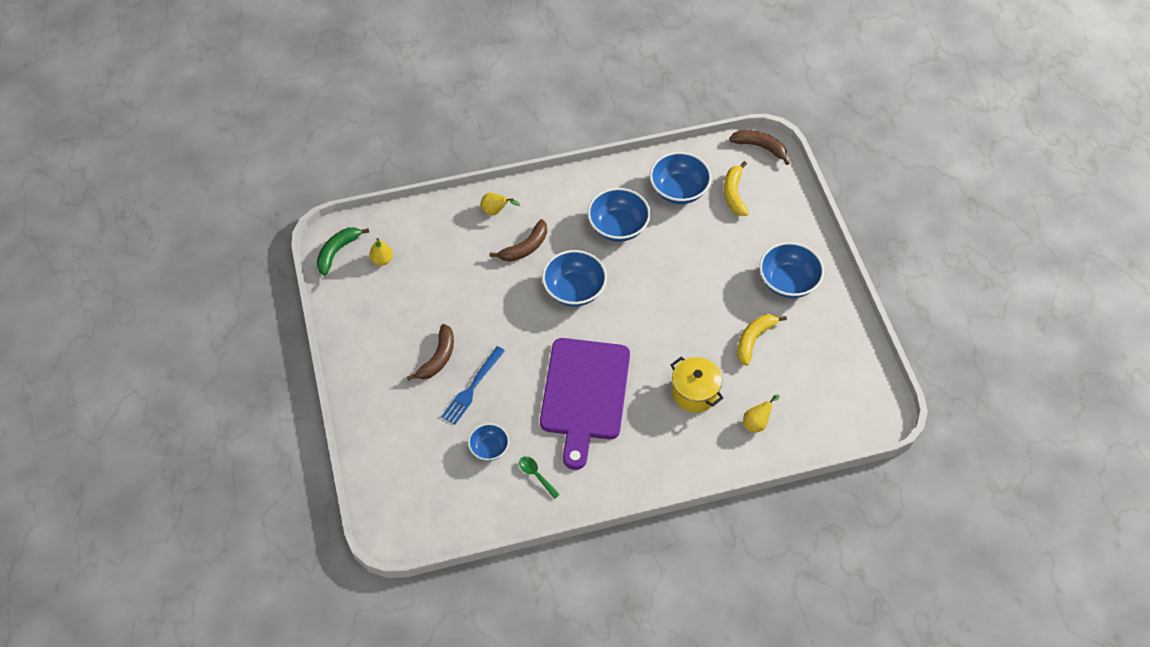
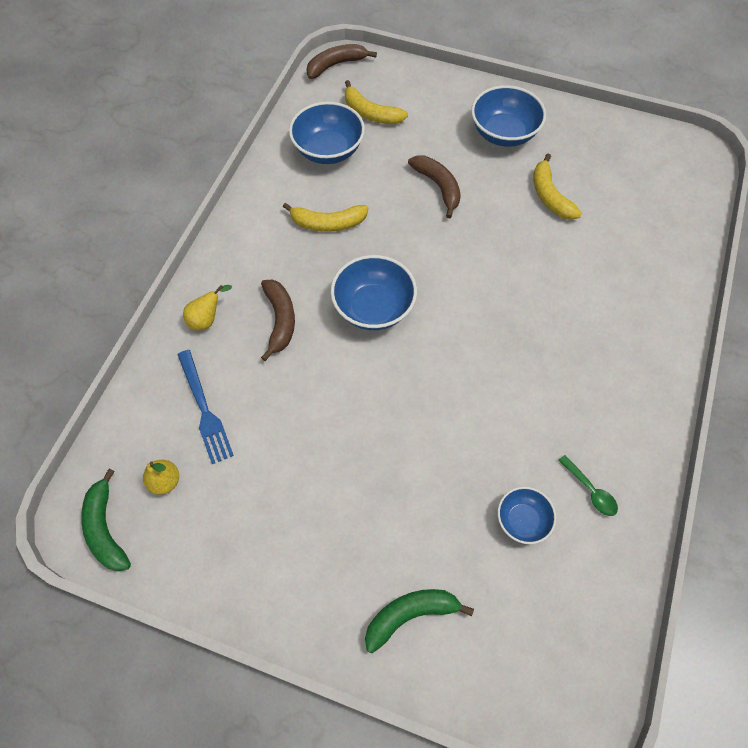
camera: 55 degrees left, 5 degrees up
brown banana [407,324,454,381] -> brown banana moved to [408,156,461,218]
blue fork [441,346,505,424] -> blue fork moved to [177,350,234,464]
green spoon [519,456,560,499] -> green spoon turned 120 degrees counterclockwise [558,455,618,516]
purple cutting board [540,338,630,470] -> none
blue bowl [588,188,650,242] -> yellow banana [283,203,368,232]
yellow pot [671,357,723,413] -> none
yellow pear [743,394,780,433] -> none
none -> green banana [365,589,474,653]

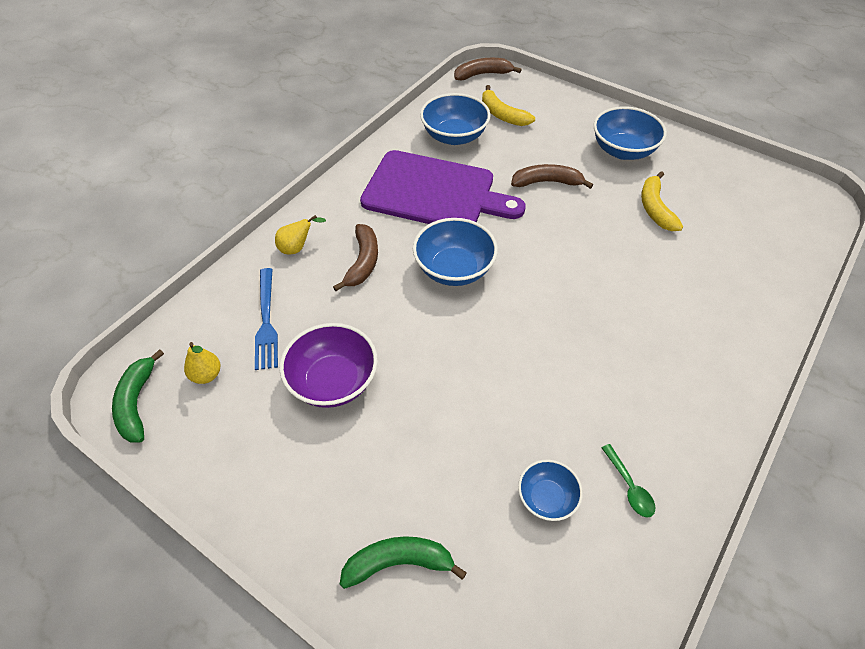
camera: 15 degrees right, 10 degrees down
yellow banana [283,203,368,232] -> purple cutting board [360,150,526,224]
brown banana [408,156,461,218] -> brown banana turned 75 degrees counterclockwise [511,164,593,189]
none -> purple bowl [279,323,378,408]

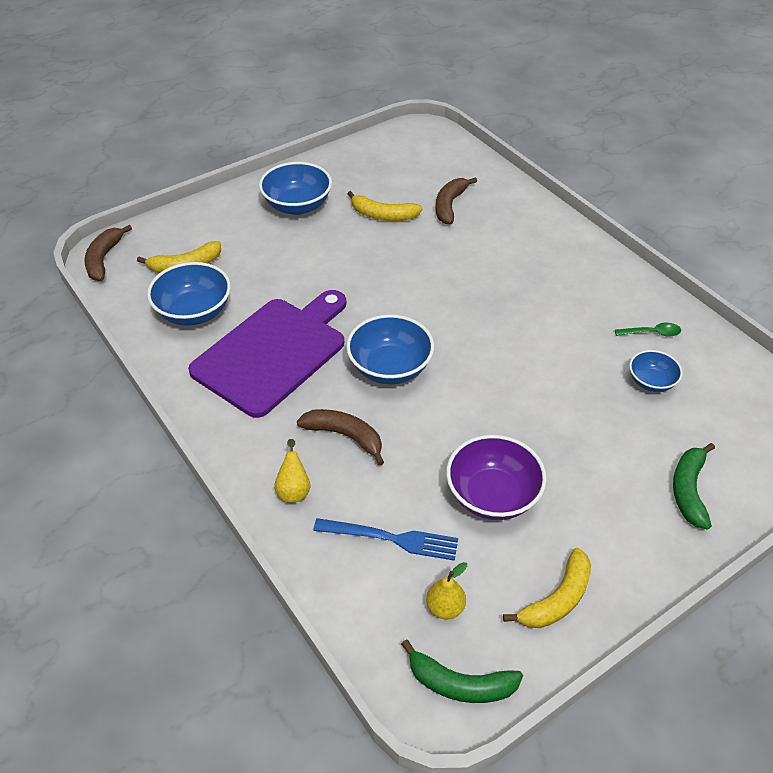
camera: 70 degrees left, 5 degrees down
brown banana [511,164,593,189] -> brown banana moved to [435,177,477,224]
none -> yellow banana [503,548,591,628]

